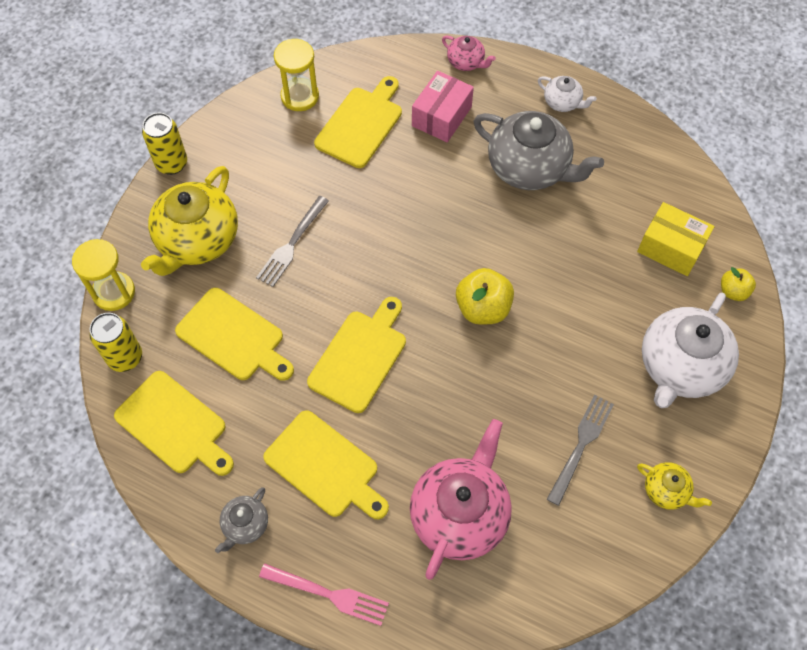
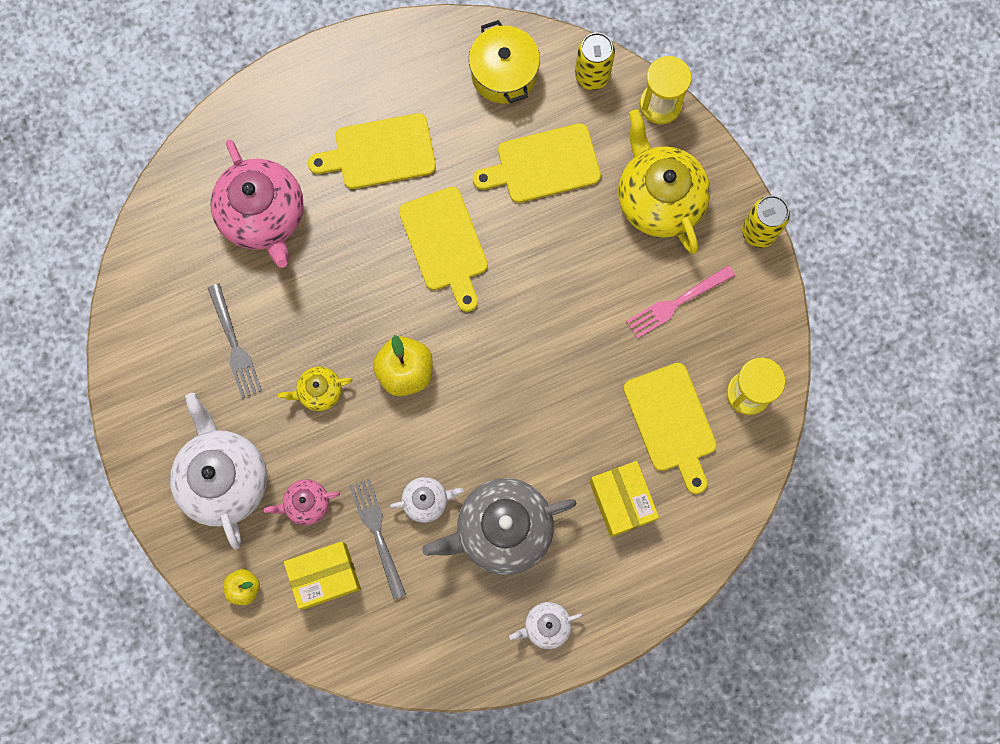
camera: 130 degrees right, 15 degrees up
yellow cutting board [114,371,234,476] -> yellow pot [469,20,540,104]
grey teapot [215,487,268,553] -> none
grey fork [256,196,329,287] -> grey fork moved to [349,478,406,599]
pink fork [259,563,389,626] -> pink fork moved to [626,265,735,339]
pink box [412,71,474,142] -> yellow box [589,461,659,537]
pink teapot [442,36,496,71] -> pink teapot moved to [264,479,340,525]
yellow teapot [637,462,712,510] -> yellow teapot moved to [278,366,352,411]
none -> white teapot [390,477,464,523]

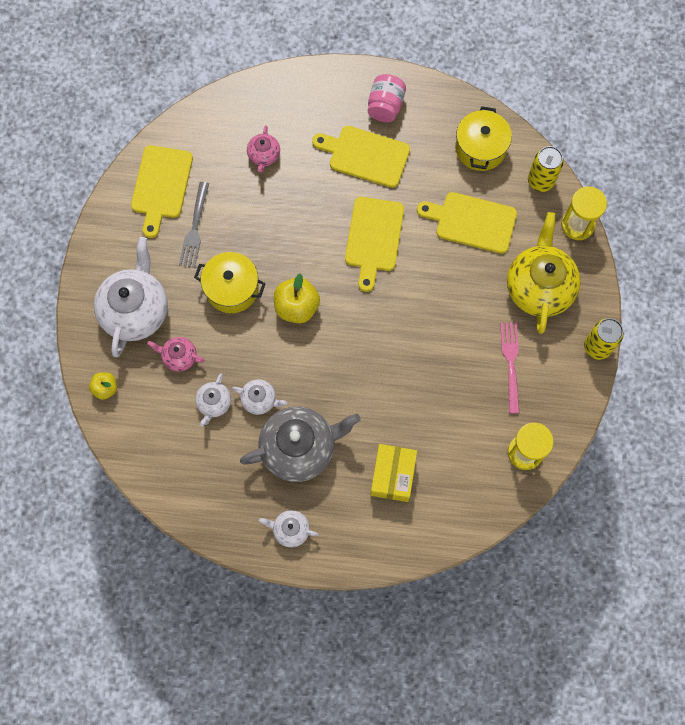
camera: 30 degrees right, 5 degrees down
pink teapot [210,140,304,268] -> pink teapot [247,125,280,173], size x0.48
yellow teapot [278,366,352,411] -> yellow pot [194,252,266,313]
yellow box [284,541,361,609] -> none
grey fork [349,478,406,599] -> white teapot [195,374,231,427]
grey teapot [422,478,577,575] -> grey teapot turned 150 degrees clockwise [240,407,361,482]
yellow cutting board [623,363,717,494] -> yellow cutting board moved to [131,145,193,238]
pink fork [626,265,735,339] -> pink fork turned 90 degrees clockwise [500,322,519,414]
none -> pink jar [368,74,406,122]

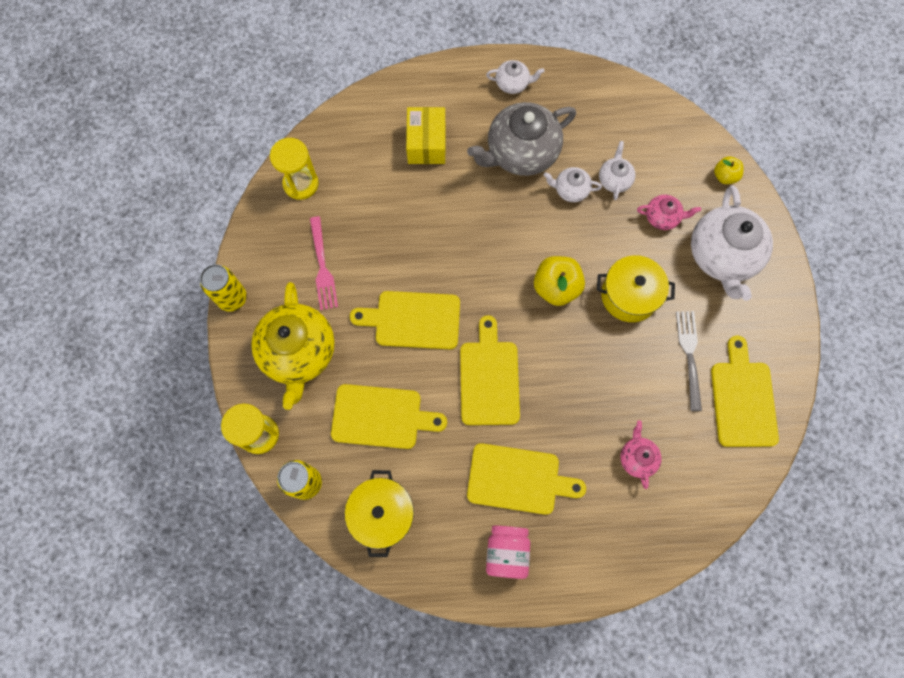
camera: 170 degrees right, 0 degrees up
none -> yellow cutting board [350,291,460,349]

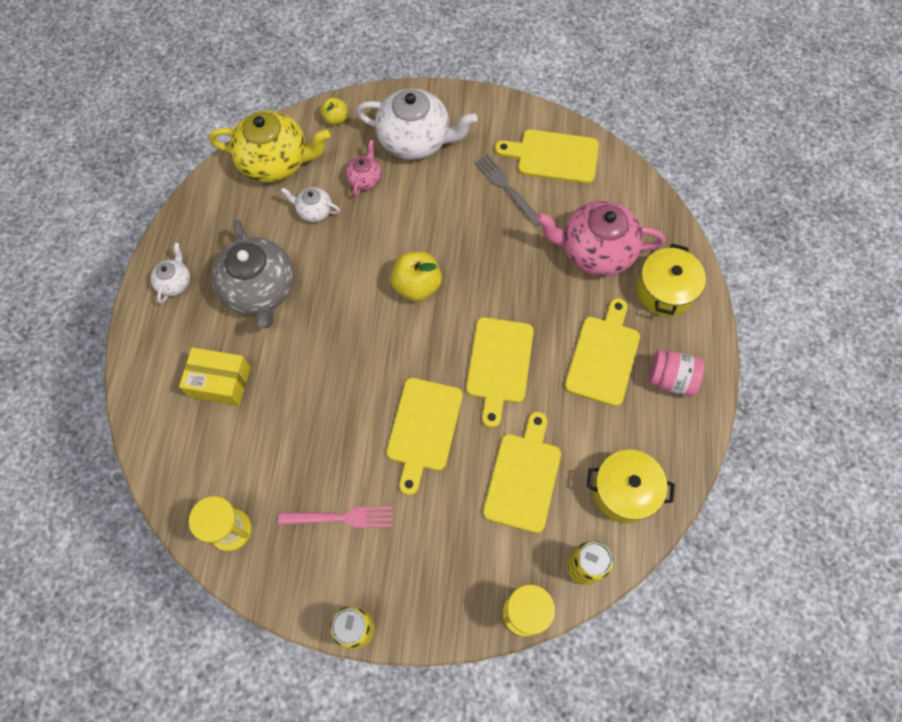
camera: 80 degrees left, 5 degrees down
yellow teapot [251,282,335,410] -> yellow teapot moved to [209,110,330,182]
yellow cutting board [460,315,520,425] -> yellow cutting board turned 90 degrees counterclockwise [466,317,534,428]
white teapot [544,167,602,202] -> none
yellow pot [597,255,675,322] -> yellow pot moved to [636,244,706,316]
pink teapot [620,420,662,489] -> pink teapot [536,201,665,276], size x2.08
grey fork [676,311,702,411] -> grey fork turned 45 degrees clockwise [474,154,540,227]

